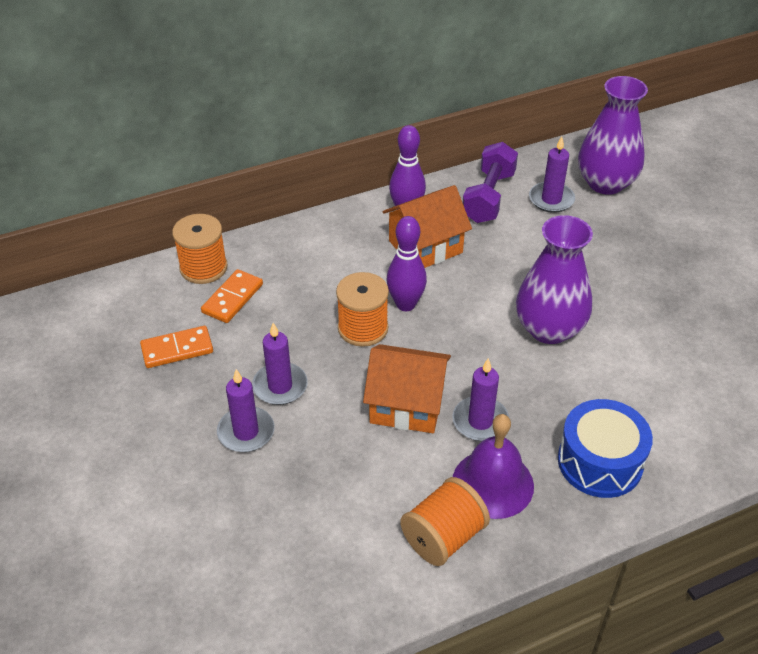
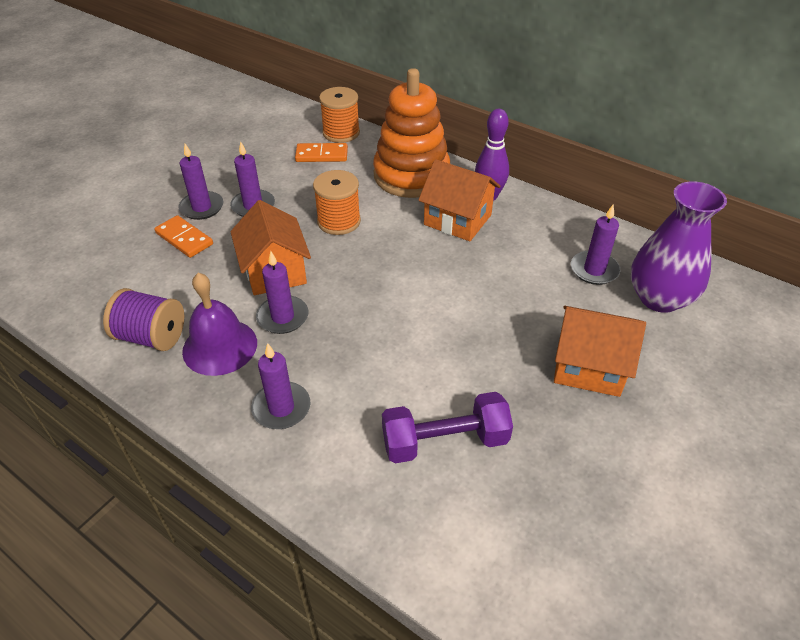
camera: 60 degrees right, 0 degrees up
orange domino [140,326,213,368] -> orange domino moved to [154,215,213,258]
purple bowling pin [387,216,427,311] -> none
orange spool [400,477,490,566] -> purple spool [103,288,184,351]
purple dumbbell [463,142,518,223] -> purple dumbbell moved to [382,392,513,463]
purple vase [516,215,593,344] -> none
blue drum [558,399,653,498] -> purple candle [251,343,311,429]
none -> orange stacking toy [373,68,450,198]
none -> orange house [554,306,646,397]

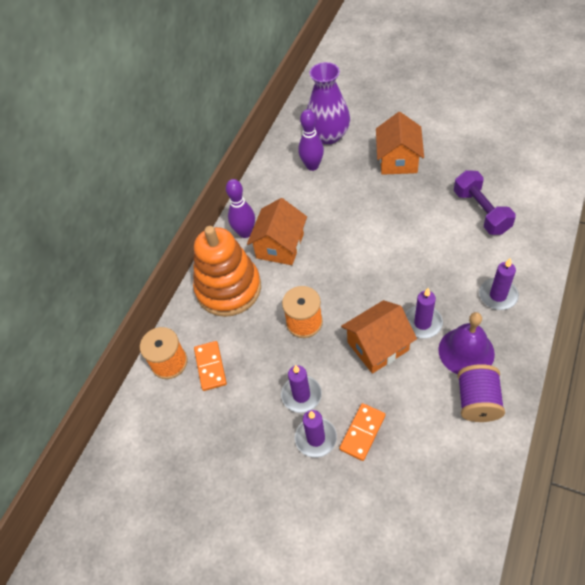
camera: 95 degrees left, 10 degrees up
purple candle [571,205,621,285] -> purple bowling pin [298,109,324,171]

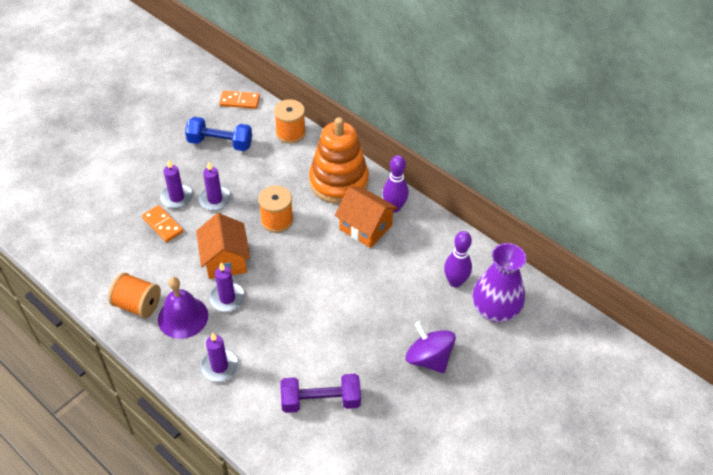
camera: 100 degrees right, 5 degrees down
orange domino [194,341,227,391] -> orange domino moved to [219,91,260,109]
orange house [376,112,424,175] -> purple spinning top [406,321,456,373]
purple spool [457,364,505,422] -> orange spool [108,272,161,318]
none -> blue dumbbell [185,117,252,151]

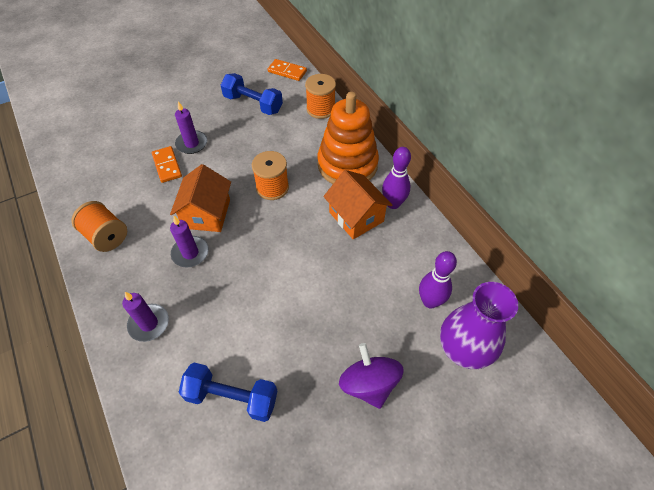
camera: 20 degrees right, 5 degrees up
purple bell [158,277,208,339] -> none
purple candle [198,162,232,211] -> none
purple dumbbell [281,374,361,413] -> blue dumbbell [178,363,277,422]

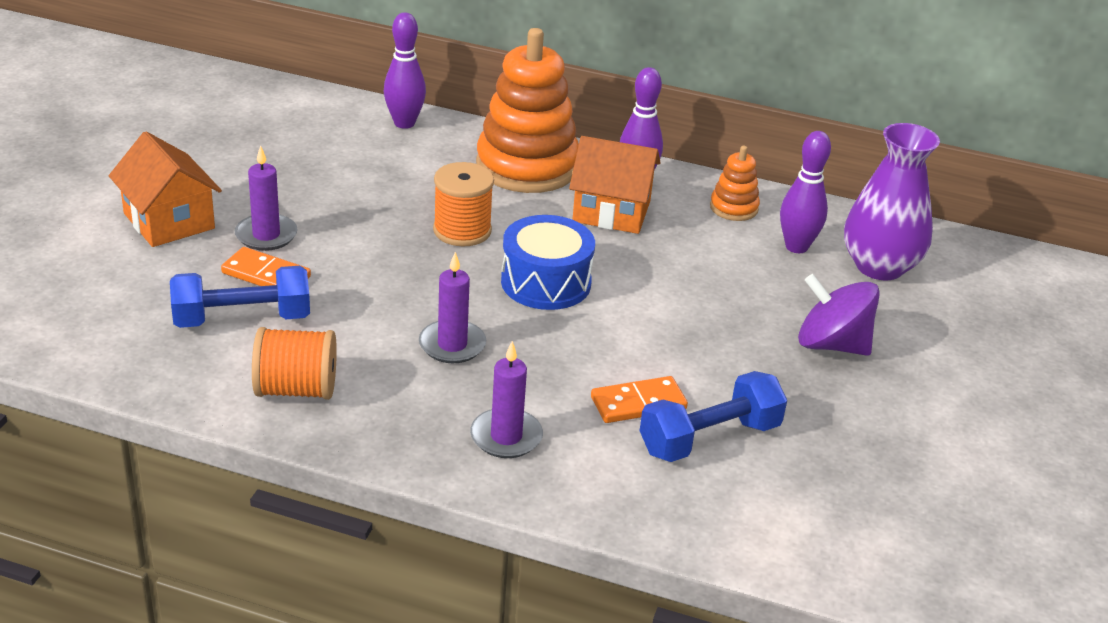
camera: 45 degrees left, 20 degrees down
orange house [170,164,231,232] -> orange house moved to [109,131,222,247]
blue dumbbell [221,73,283,115] -> blue dumbbell moved to [170,266,310,328]
orange domino [268,59,307,81] -> orange domino moved to [591,376,688,423]
orange spool [305,74,336,119] -> purple bowling pin [384,12,426,129]
none -> blue drum [501,215,595,310]
none -> orange stacking toy [710,146,760,221]

